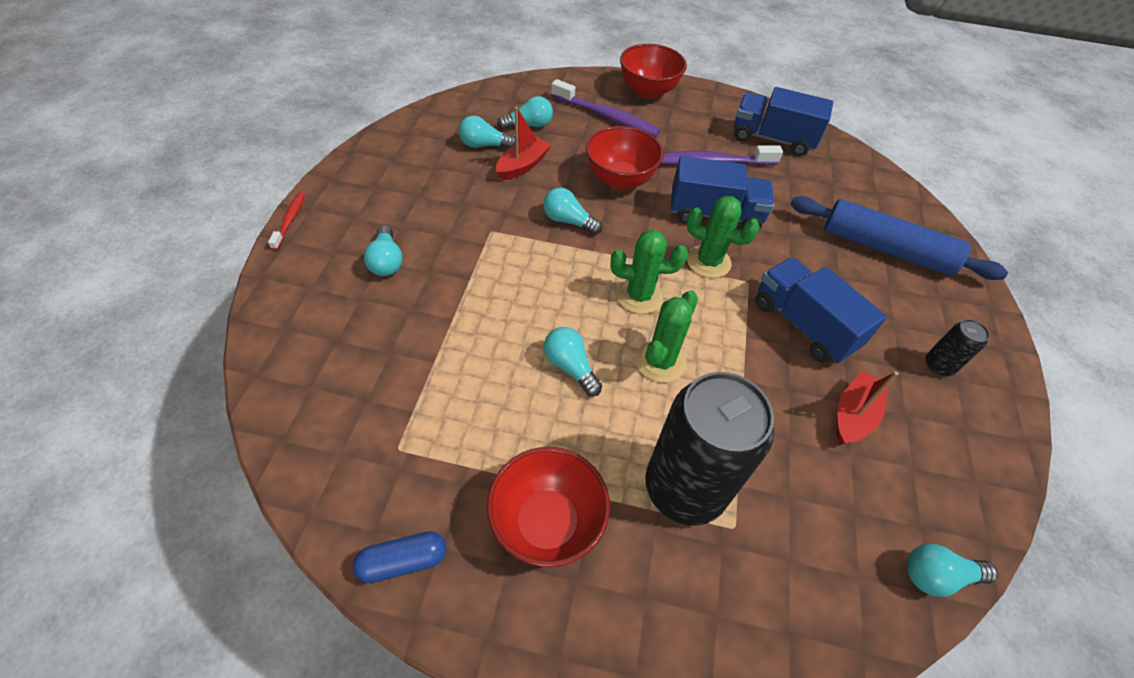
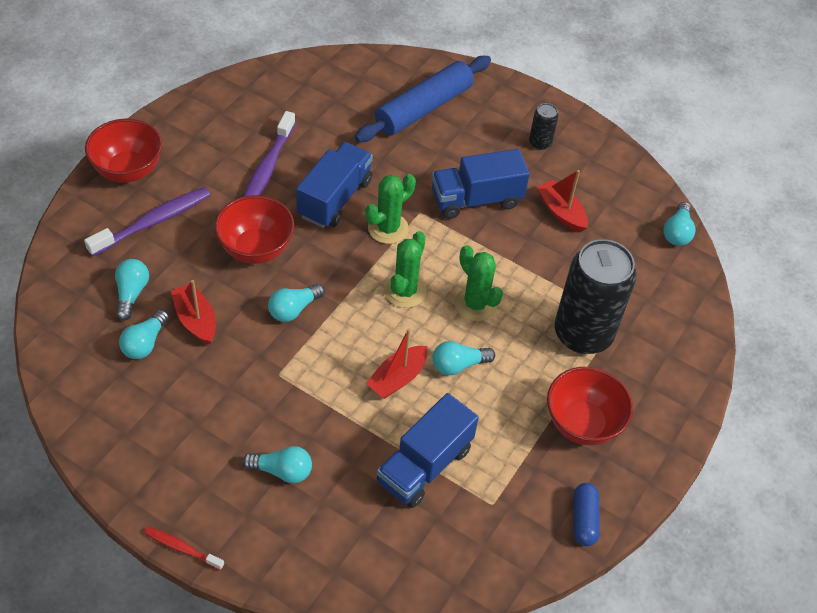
camera: 70 degrees left, 0 degrees up
blue truck [734,87,833,156] -> blue truck moved to [377,393,479,508]
none -> red boat [366,329,428,399]

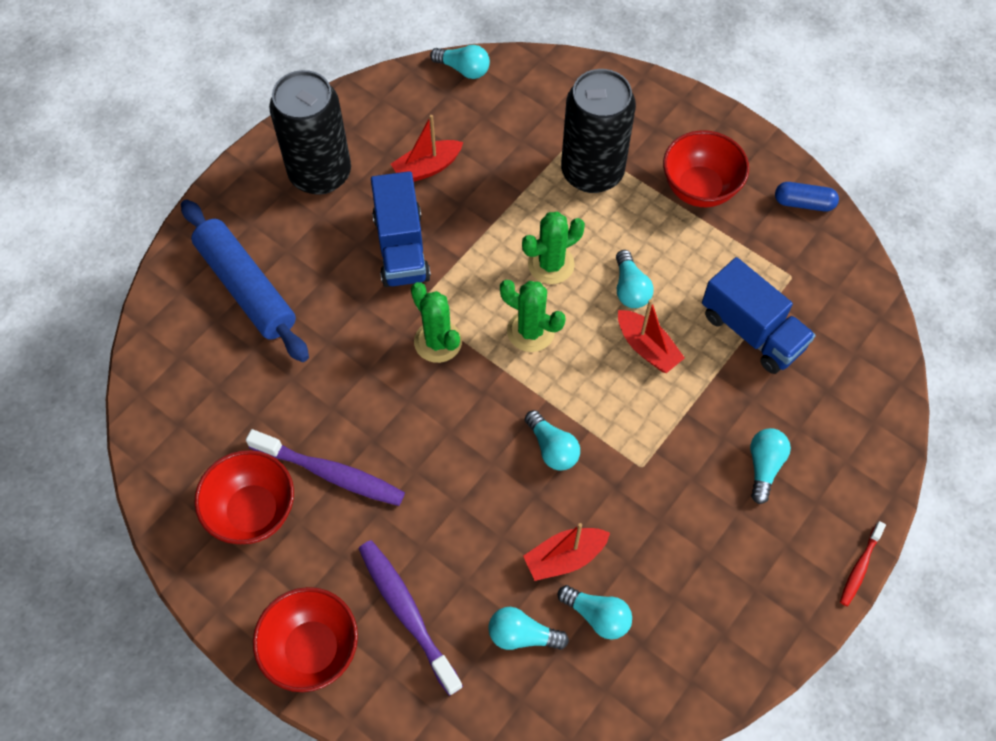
camera: 80 degrees left, 10 degrees up
red bowl [215,195,294,264] -> red bowl moved to [194,450,294,544]
blue truck [296,142,373,228] -> none
black can [529,103,558,150] -> black can [269,70,351,195], size x2.30

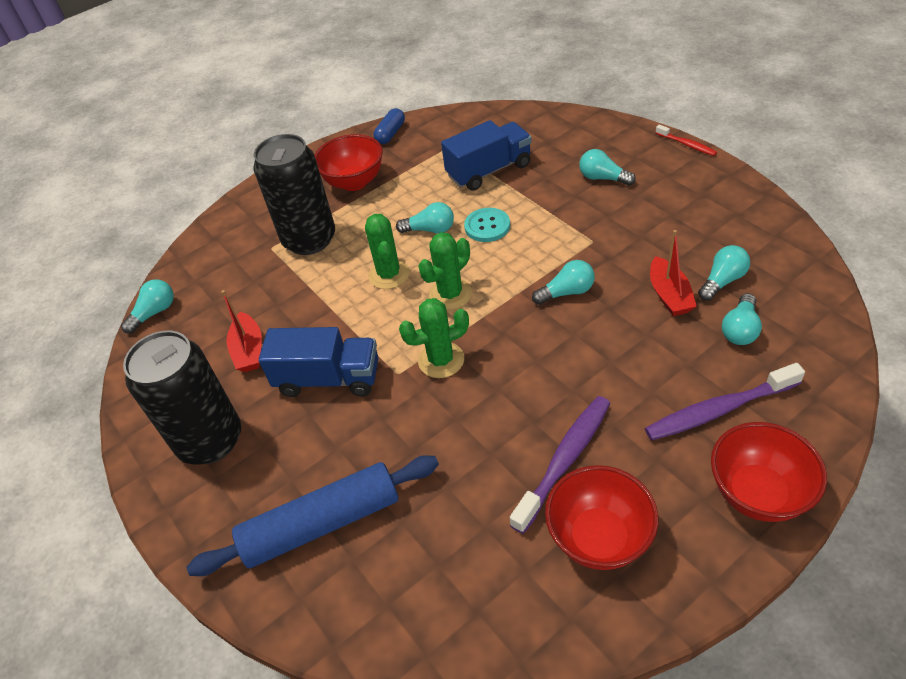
camera: 70 degrees left, 15 degrees down
red boat [618,299,685,373] -> turquoise button [464,208,510,242]

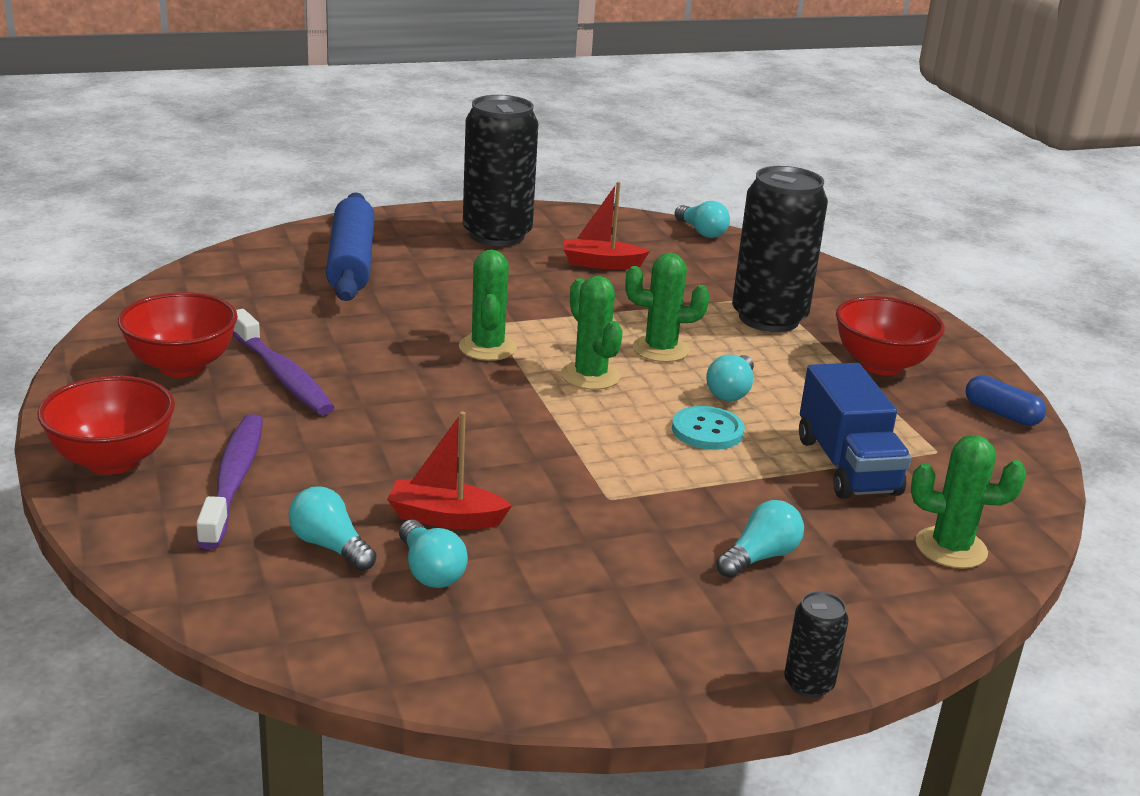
camera: 100 degrees right, 20 degrees down
blue truck [259,327,378,397] -> none
turquoise light bulb [532,260,595,305] -> none
red toothbrush [656,124,717,156] -> black can [784,591,849,698]
none -> green cactus [911,435,1026,569]

